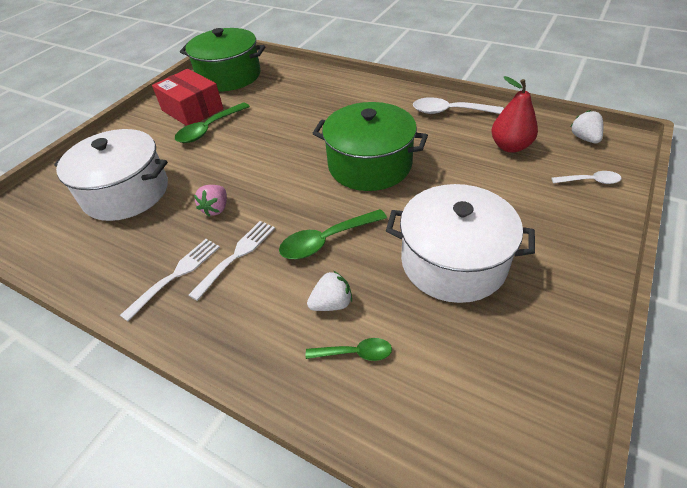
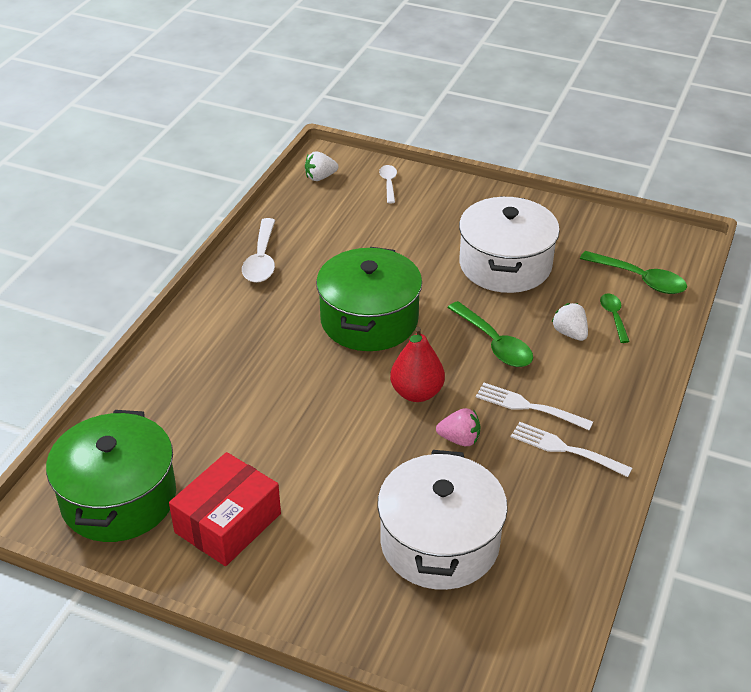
camera: 100 degrees left, 5 degrees down
green spoon [175,102,250,143] -> green spoon moved to [580,251,687,294]
red pear [491,76,538,153] -> red pear moved to [390,327,445,402]

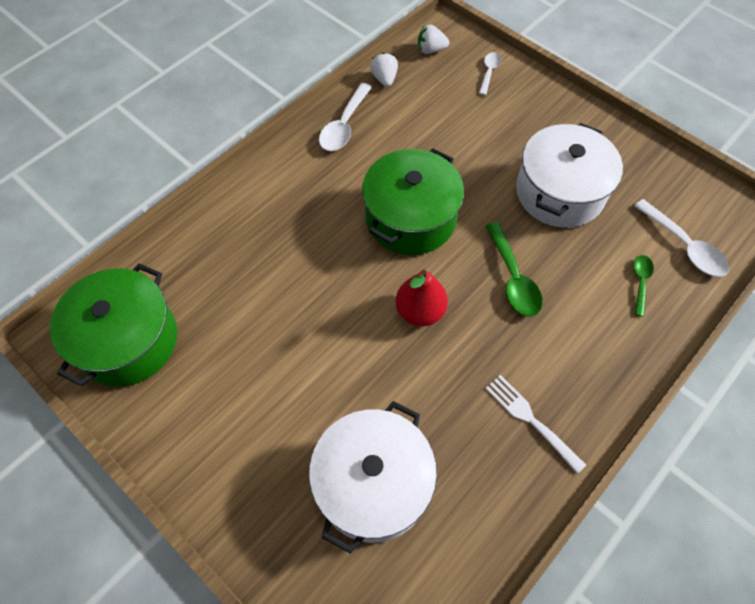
camera: 20 degrees right, 20 degrees up
red box [169,452,281,566] -> none
pink strawberry [436,408,480,446] -> none
white fork [476,383,593,430] -> none
white strawberry [552,303,588,341] -> white strawberry moved to [370,53,398,87]
green spoon [580,251,687,294] -> white spoon [634,199,729,277]

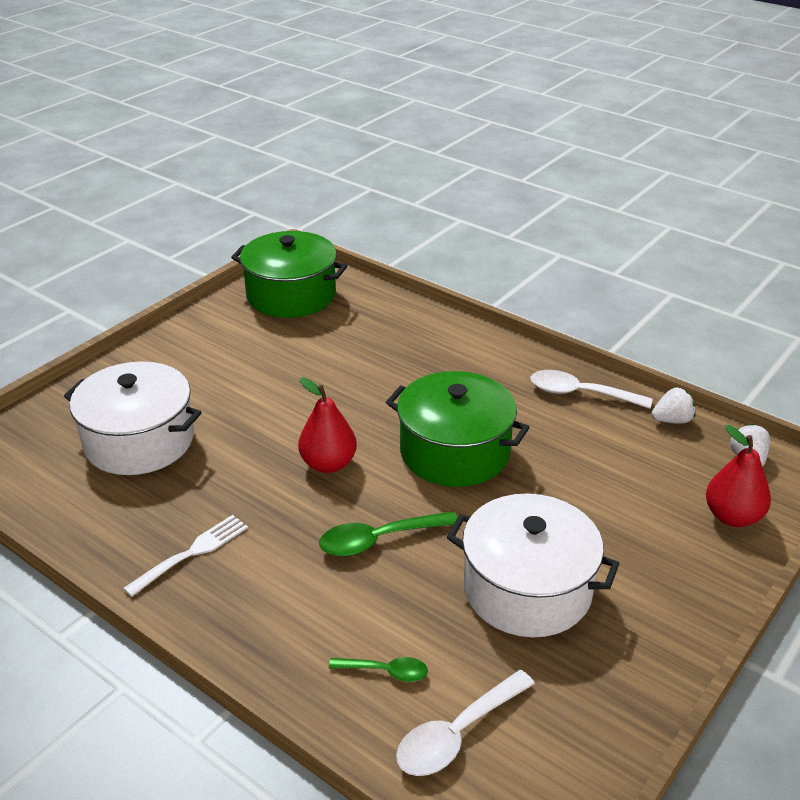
camera: 85 degrees right, 25 degrees down
white spoon [479,52,501,95] -> red pear [706,425,771,527]

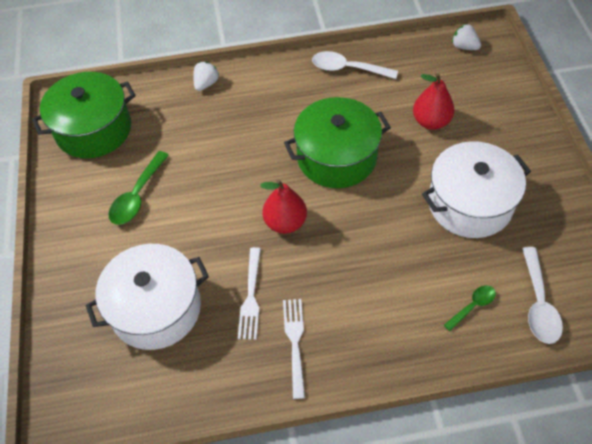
camera: 45 degrees left, 20 degrees up
green spoon [319,511,458,556] -> green spoon moved to [109,151,169,225]
white spoon [531,370,653,409] -> white spoon turned 45 degrees clockwise [312,51,398,79]
white strawberry [652,388,696,424] -> white strawberry moved to [193,62,219,91]
red pear [706,425,771,527] -> red pear moved to [413,73,454,130]
none -> white fork [238,247,261,340]

